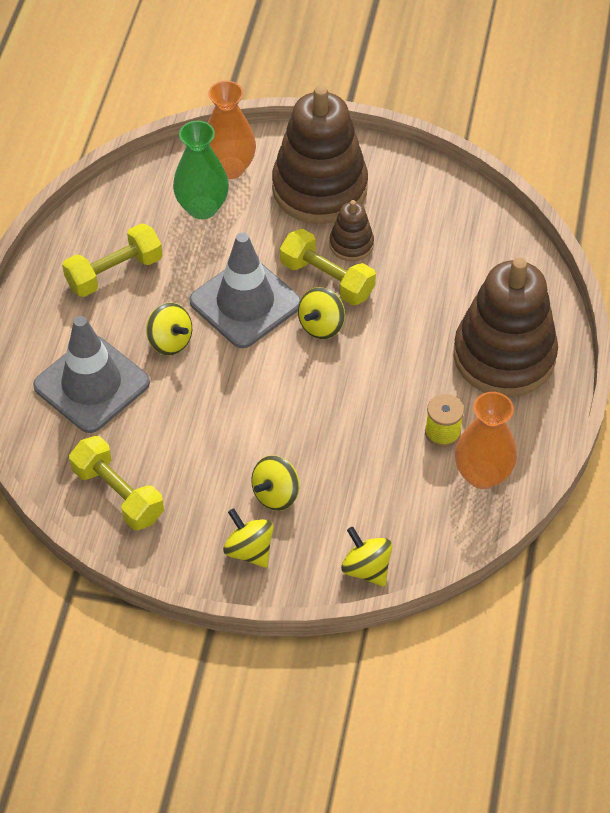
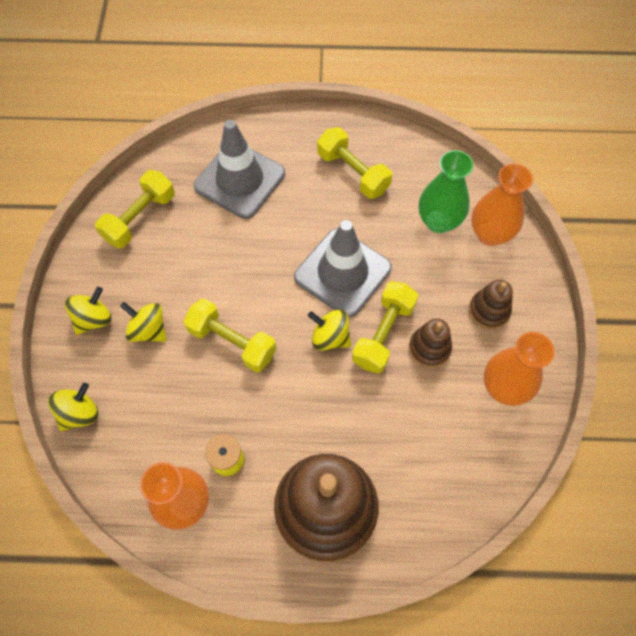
camera: 80 degrees right, 10 degrees up
yellow spinning top [146,303,192,355] -> none
brown stacking toy [272,85,368,224] -> brown stacking toy [469,279,513,329], size x0.45
none -> yellow dumbbell [183,298,276,372]
none -> orange vase [484,332,555,406]

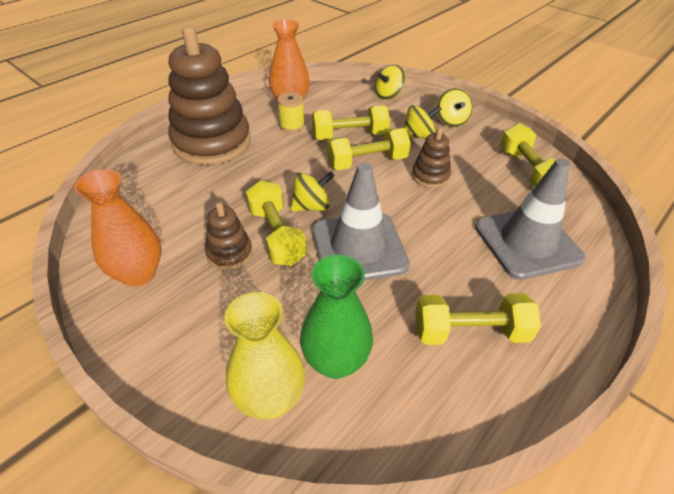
camera: 130 degrees right, 20 degrees down
yellow spinning top [48,383,98,431] -> yellow spinning top turned 60 degrees clockwise [375,64,406,100]
brown stacking toy [469,279,513,329] -> brown stacking toy moved to [412,127,451,188]
orange vase [471,164,533,246] -> yellow vase [225,292,305,419]
none -> yellow dumbbell [312,105,390,140]

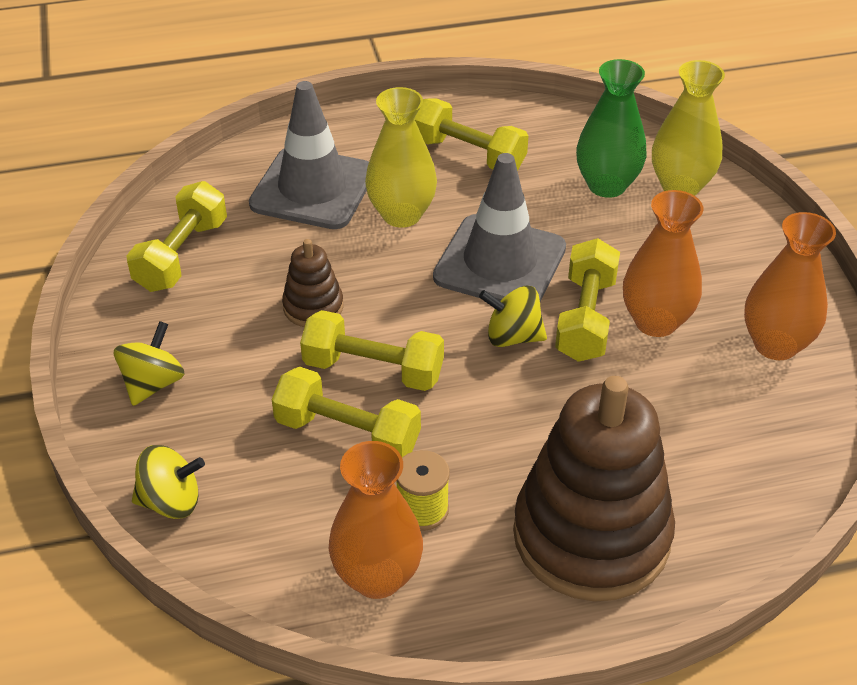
camera: 145 degrees left, 0 degrees up
brown stacking toy [205,202,253,270] -> orange vase [623,190,703,337]
yellow spinning top [404,105,442,138] -> none
none -> yellow vase [365,87,437,228]

